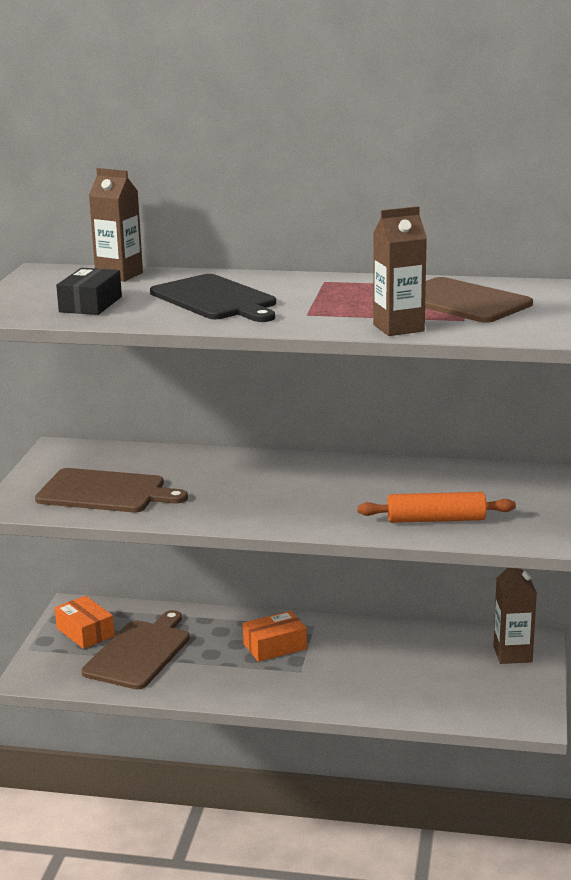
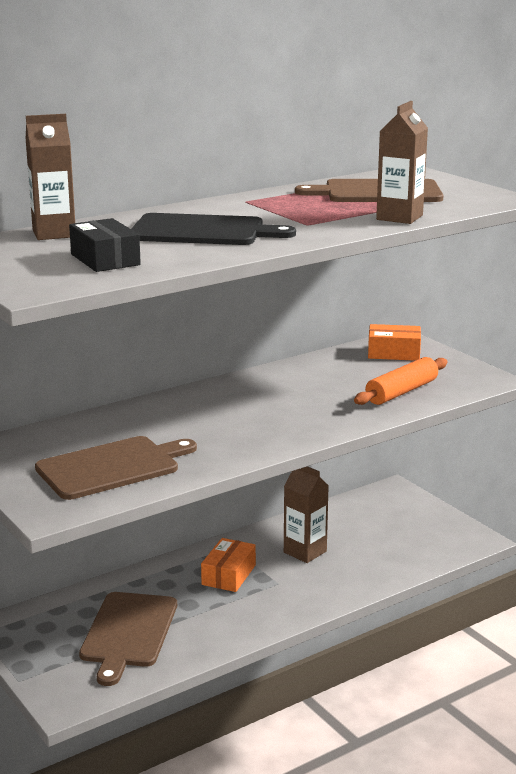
camera: 45 degrees left, 0 degrees up
orange box [55,596,115,649] -> orange box moved to [368,324,421,361]
brown cutting board [81,610,190,689] -> brown cutting board turned 150 degrees counterclockwise [79,592,177,686]
brown carton [493,568,537,664] -> brown carton moved to [284,466,329,563]

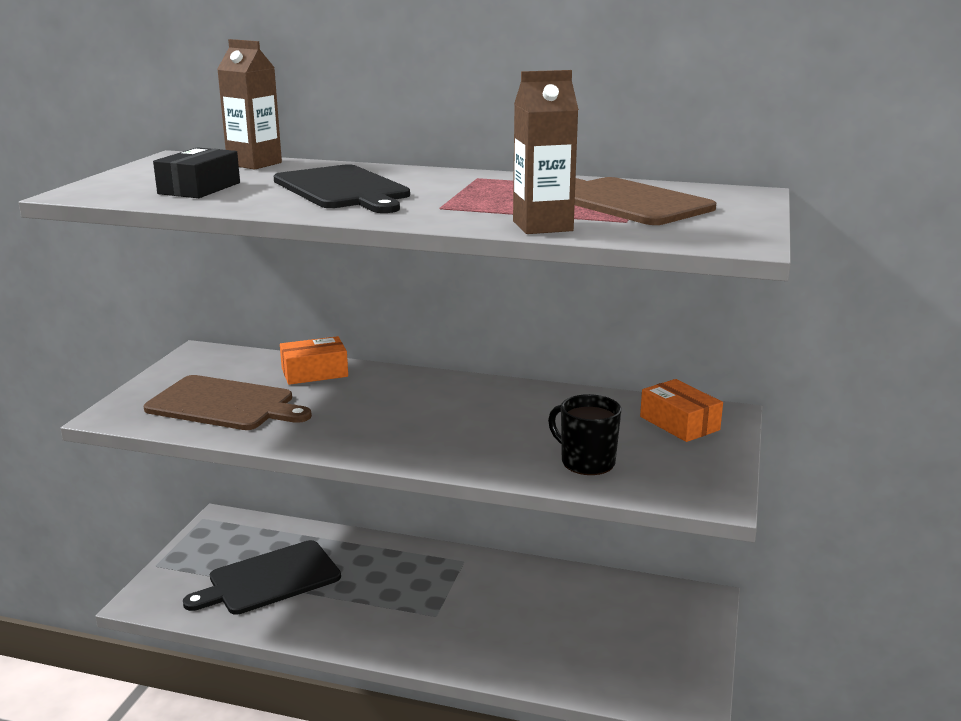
camera: 50 degrees right, 0 degrees up
brown cutting board [79,592,177,686] -> black cutting board [183,540,341,615]
orange box [201,538,256,592] -> orange box moved to [280,336,348,385]
brown carton [284,466,329,563] -> none
orange rolling pin [354,357,447,405] -> black mug [548,394,622,475]

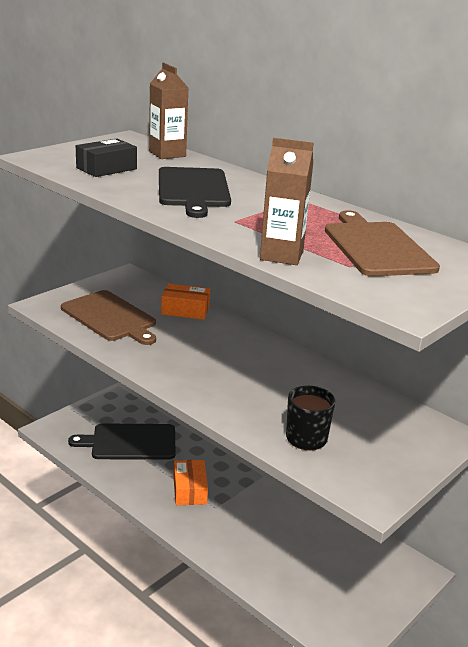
camera: 25 degrees right, 5 degrees up
orange box [640,379,723,442] -> orange box moved to [173,460,208,505]

